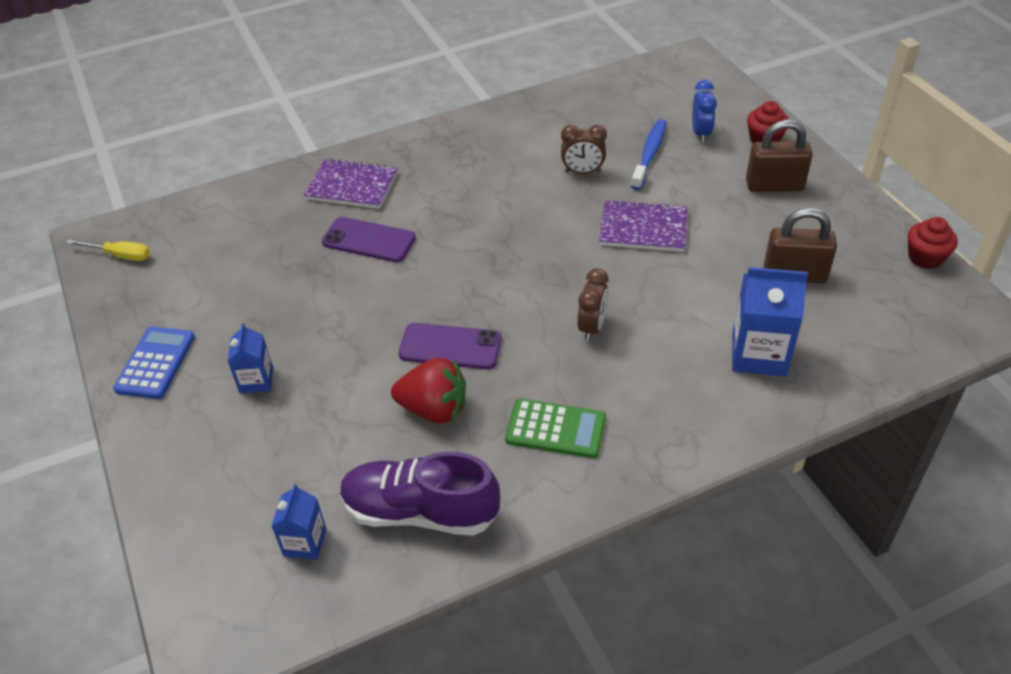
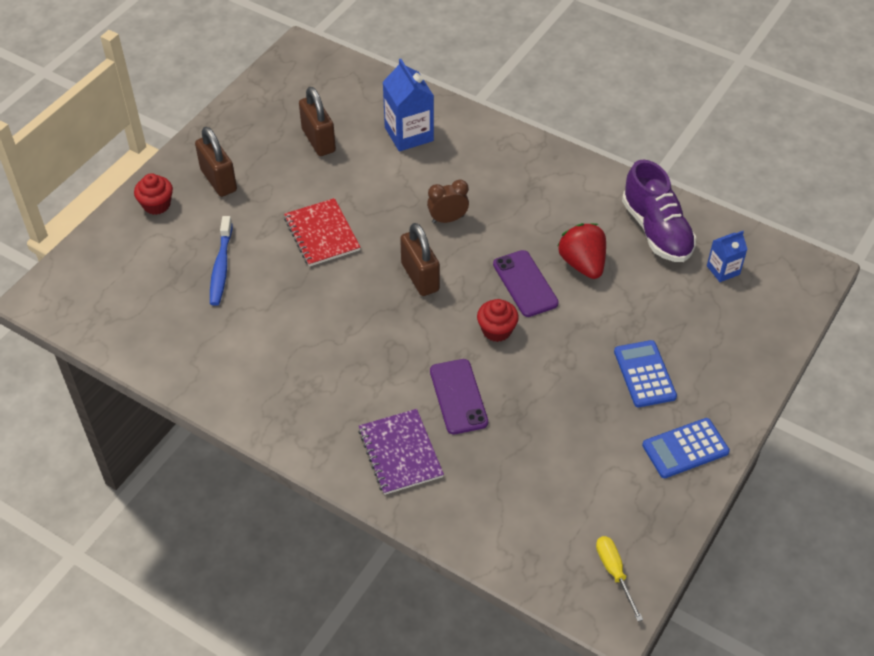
camera: 125 degrees left, 5 degrees up
blue carton [228,323,273,394] -> blue calculator [614,340,677,407]
green calculator [505,399,606,458] -> none
brown clock [561,125,607,174] -> none
purple notebook [599,199,688,252] -> red notebook [284,198,361,267]
blue toothbrush [631,119,667,190] -> blue toothbrush turned 75 degrees counterclockwise [210,216,233,306]
blue clock [692,80,717,143] -> none
red cupcake [908,217,958,269] -> red cupcake moved to [477,299,519,342]
none -> brown padlock [400,223,440,296]

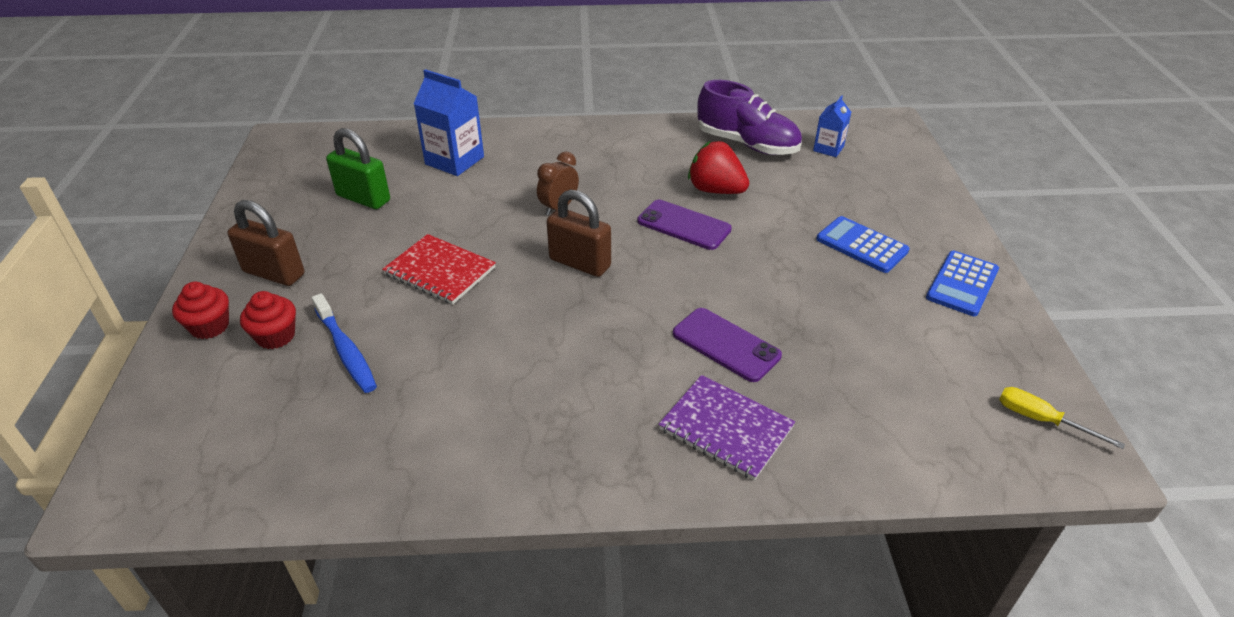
camera: 35 degrees left, 10 degrees down
brown padlock [299,87,336,156] -> green padlock [326,128,390,209]
red cupcake [477,299,519,342] -> red cupcake moved to [240,291,296,349]

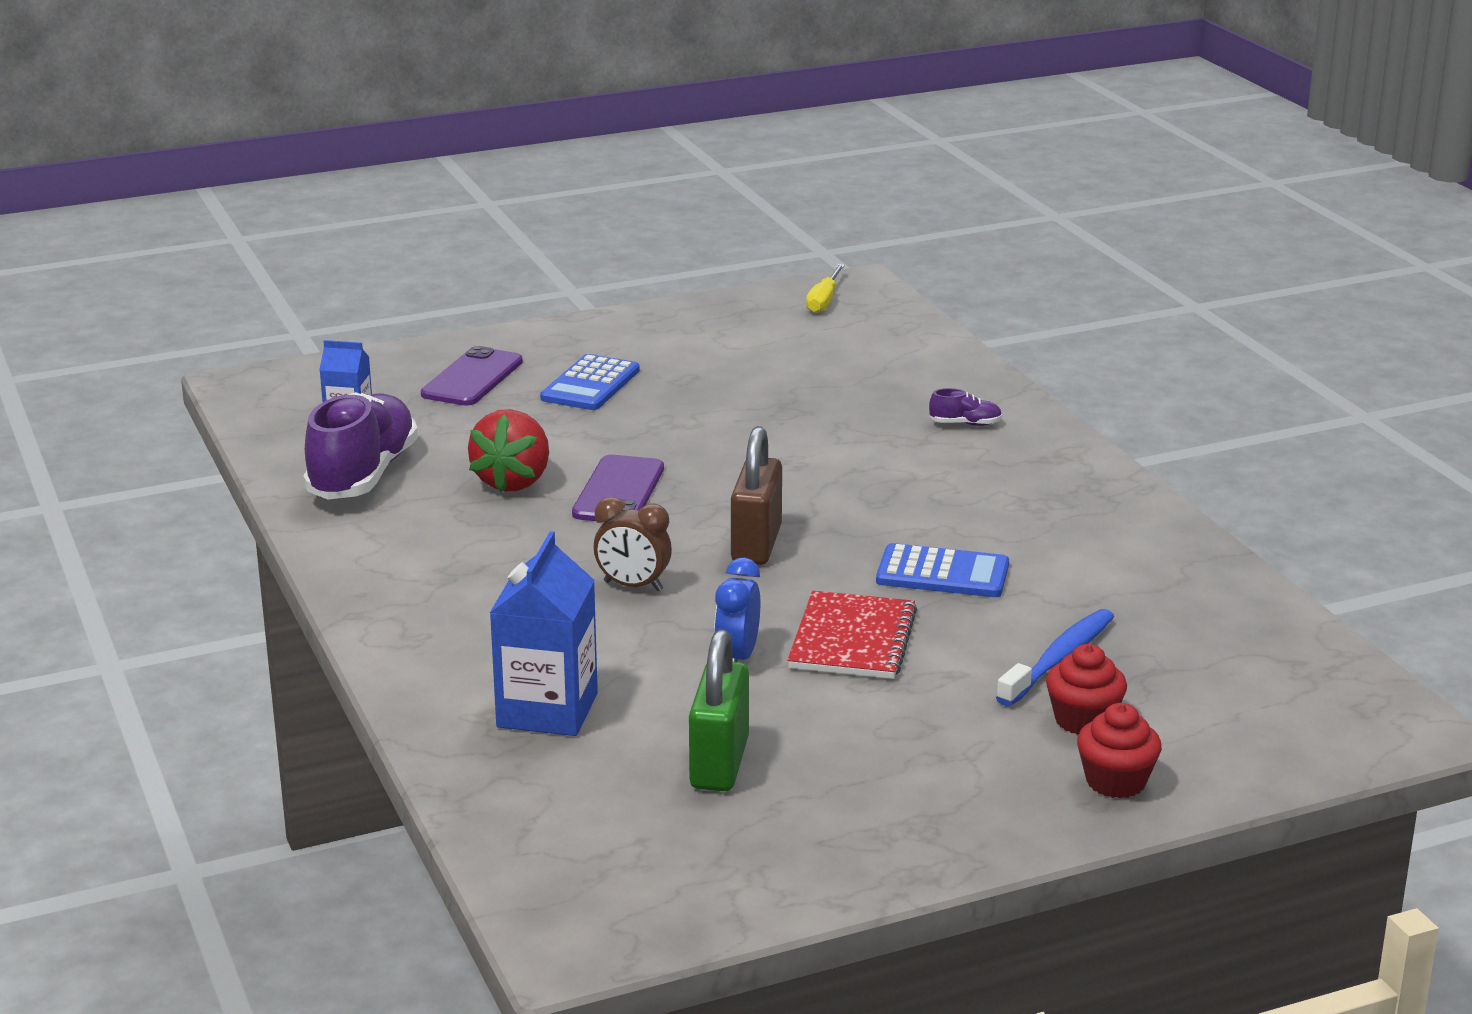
camera: 110 degrees left, 15 degrees down
brown padlock [227,200,304,286] -> none
purple notebook [658,375,795,480] -> purple shoe [929,388,1002,426]
purple phone [673,308,782,382] -> purple phone moved to [421,346,523,406]
blue calculator [926,251,999,316] -> blue calculator moved to [876,543,1009,597]
none -> blue clock [714,558,760,662]

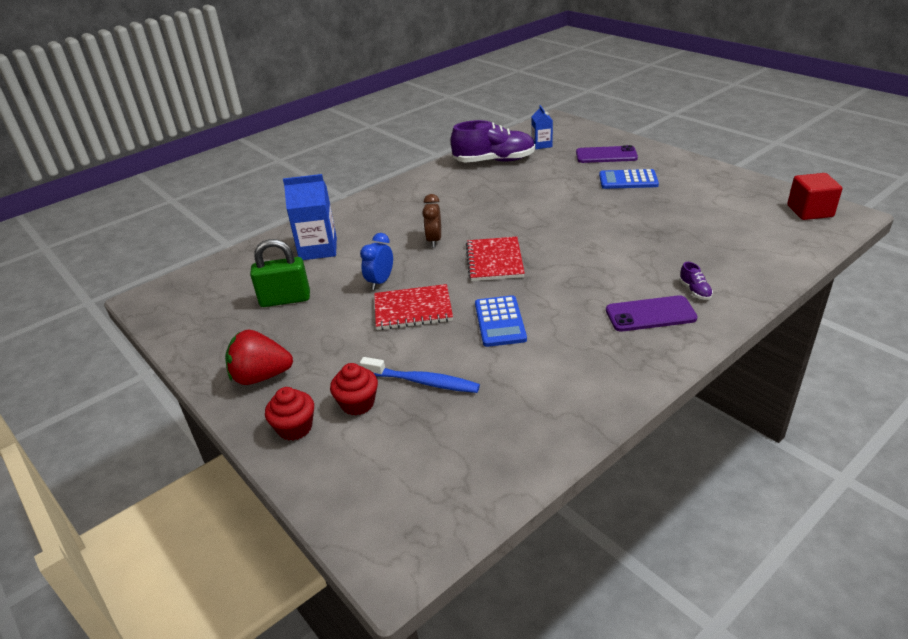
camera: 75 degrees right, 10 degrees up
red strawberry [468,409,549,493] -> red strawberry moved to [225,330,293,385]
purple phone [572,455,664,522] -> purple phone moved to [606,295,698,331]
blue clock [714,558,760,662] -> blue clock turned 60 degrees counterclockwise [360,233,393,290]
brown padlock [731,426,782,565] -> red notebook [466,237,525,281]
yellow screwdriver [806,264,845,313] -> red cube [787,173,842,220]

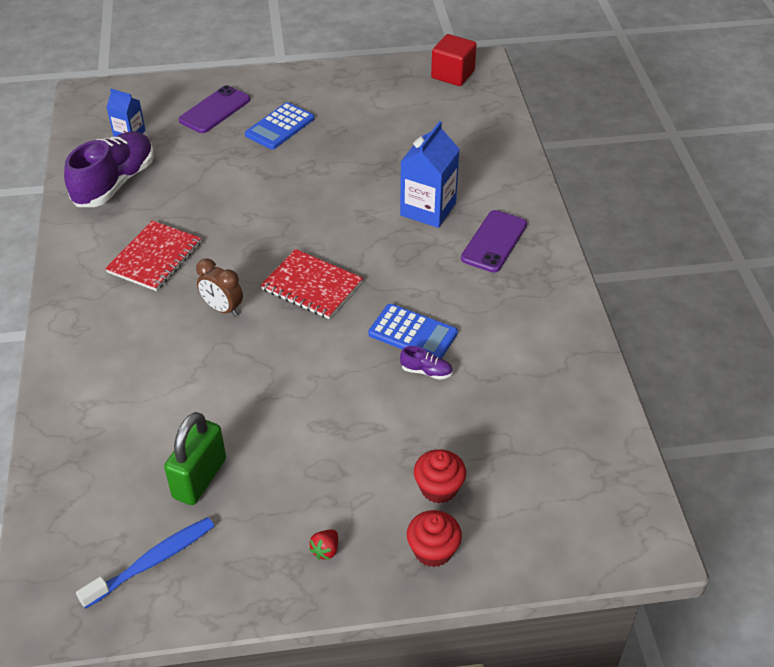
camera: 60 degrees left, 10 degrees up
red strawberry [225,330,293,385] -> red strawberry [309,529,338,560], size x0.44
blue carton [283,174,337,260] -> blue carton moved to [400,121,460,228]
blue clock [360,233,393,290] -> none
blue toothbrush [360,357,480,393] -> blue toothbrush moved to [76,517,214,609]
red notebook [374,284,453,330] -> red notebook moved to [105,220,201,291]
purple shoe [679,262,713,300] -> purple shoe moved to [400,346,453,380]

